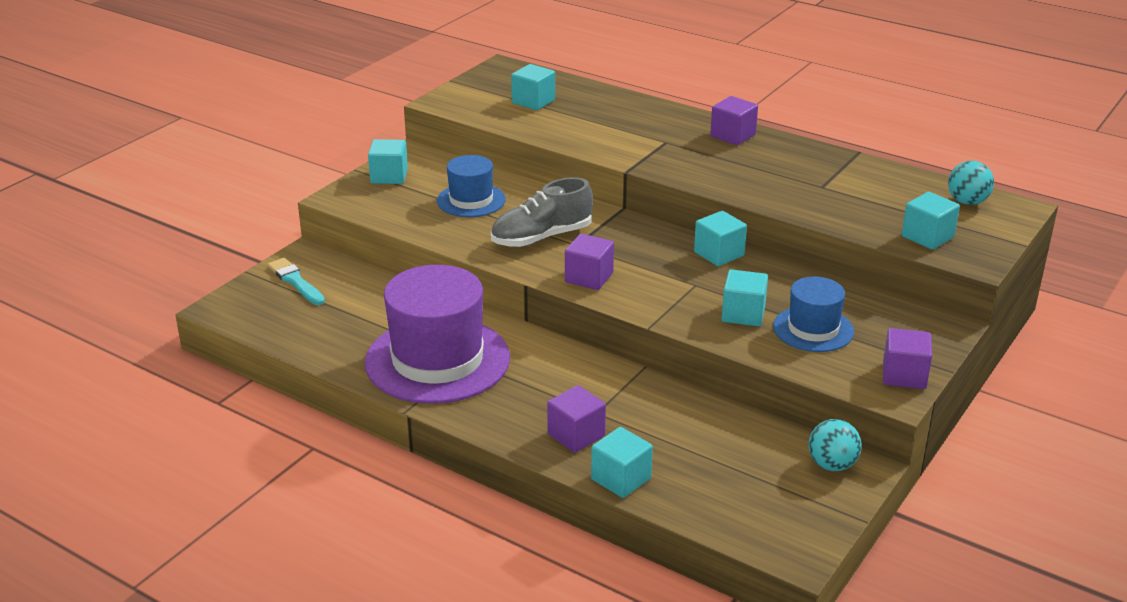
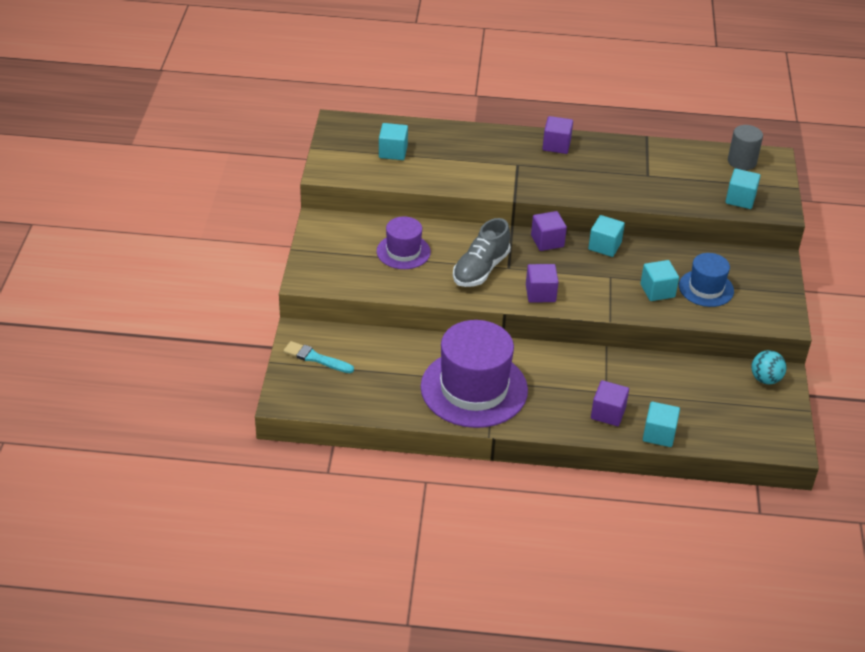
camera: 30 degrees left, 10 degrees up
turquoise cube [368,139,408,184] -> none
blue hat [437,155,506,217] -> purple hat [377,216,431,269]
purple cube [883,328,932,389] -> purple cube moved to [531,211,567,251]
turquoise ball [948,161,994,205] -> grey cylinder [728,125,763,170]

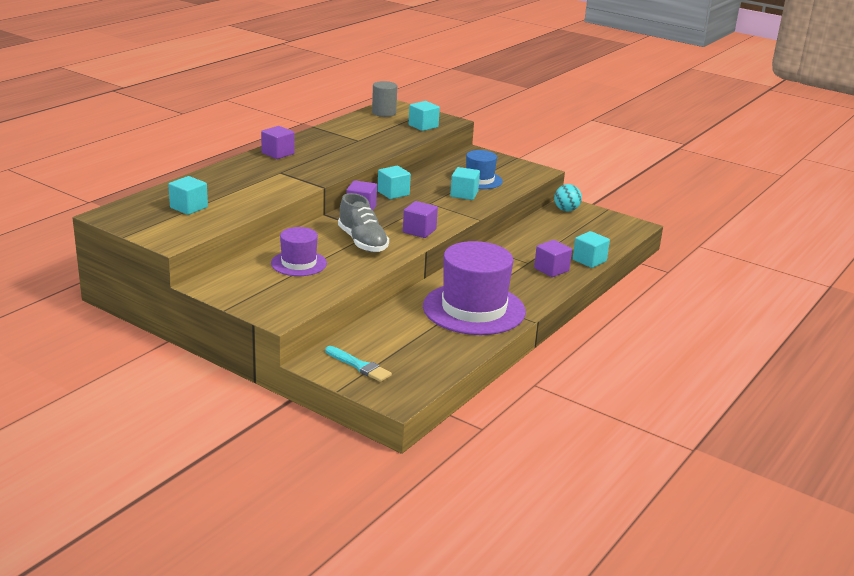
camera: 60 degrees left, 15 degrees down
turquoise brush [283,341,354,373] -> turquoise brush turned 105 degrees counterclockwise [325,346,392,382]

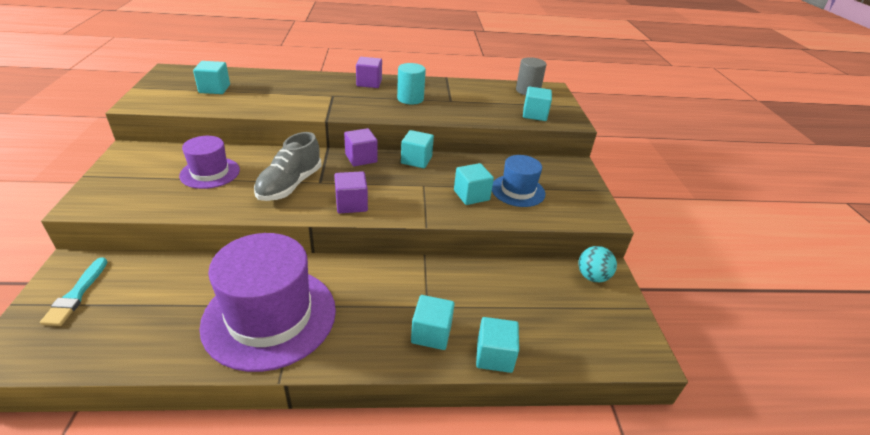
camera: 50 degrees right, 10 degrees up
purple cube [534,240,572,277] -> turquoise cube [411,295,455,350]
none -> turquoise cylinder [397,63,426,105]

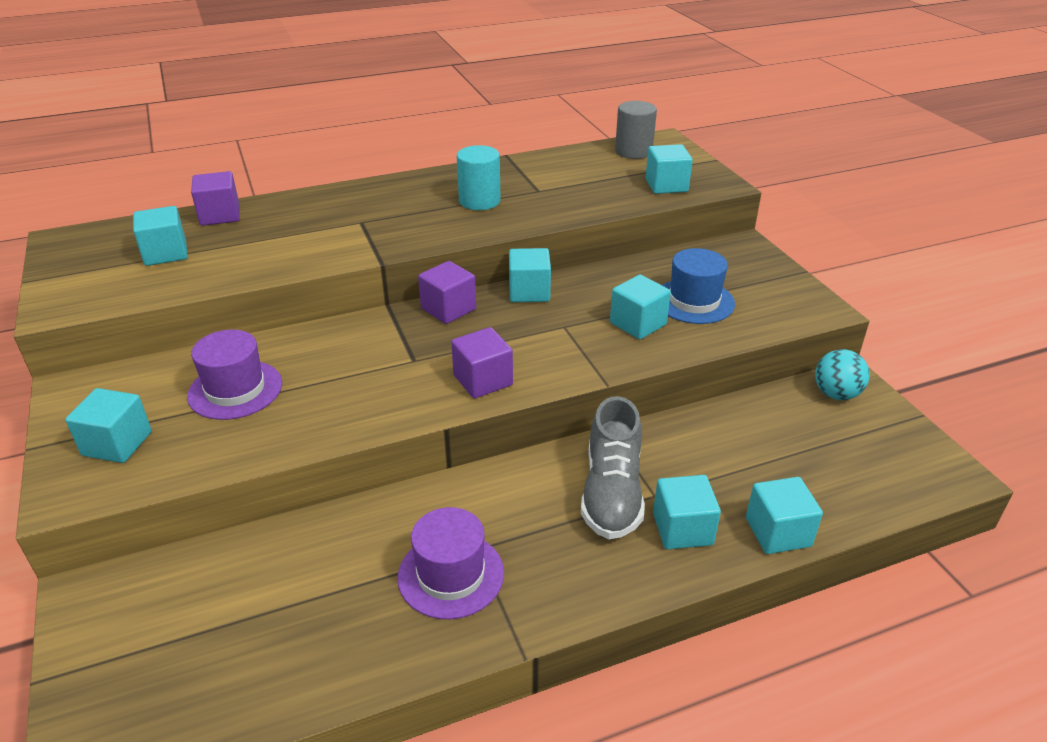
camera: 15 degrees left, 0 degrees up
turquoise brush [40,257,107,326] -> none
purple hat [199,233,336,372] -> purple hat [397,507,504,619], size x0.54
grey shoe [254,132,322,201] -> grey shoe moved to [581,396,645,539]
purple cube [356,57,382,88] -> purple cube moved to [191,171,240,226]
none -> turquoise cube [65,388,152,463]

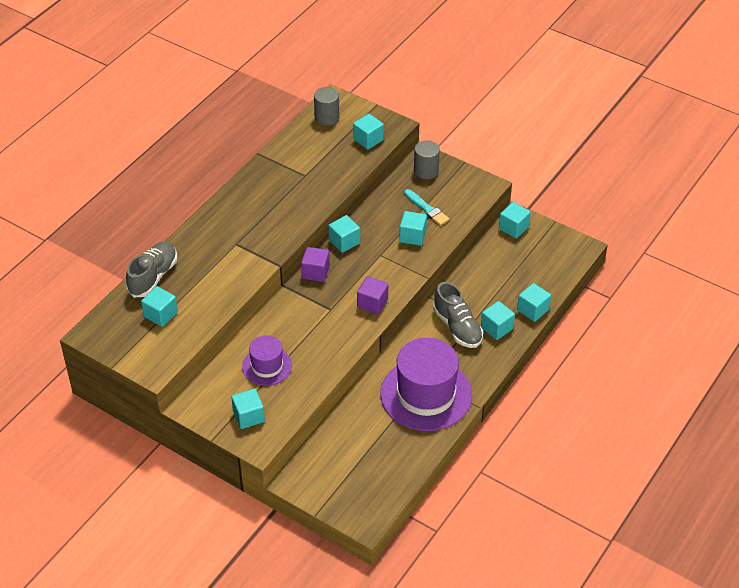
camera: 35 degrees left, 10 degrees up
purple cube [191,171,240,226] -> grey shoe [126,241,177,298]
purple hat [397,507,504,619] -> purple hat [380,338,472,431], size x1.85
turquoise cylinder [457,145,501,210] -> none
blue hat [662,248,735,324] -> turquoise brush [404,189,449,226]
turquoise ball [815,349,870,400] -> turquoise cube [499,202,531,238]
none -> grey cylinder [414,140,440,179]

